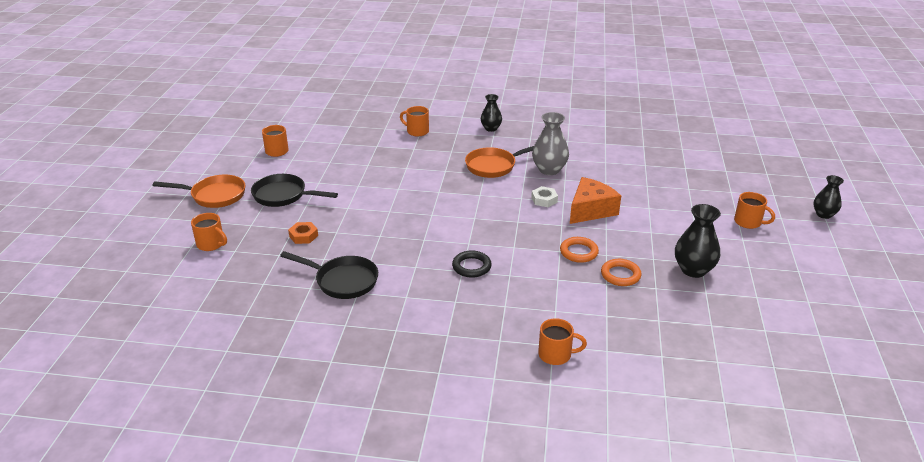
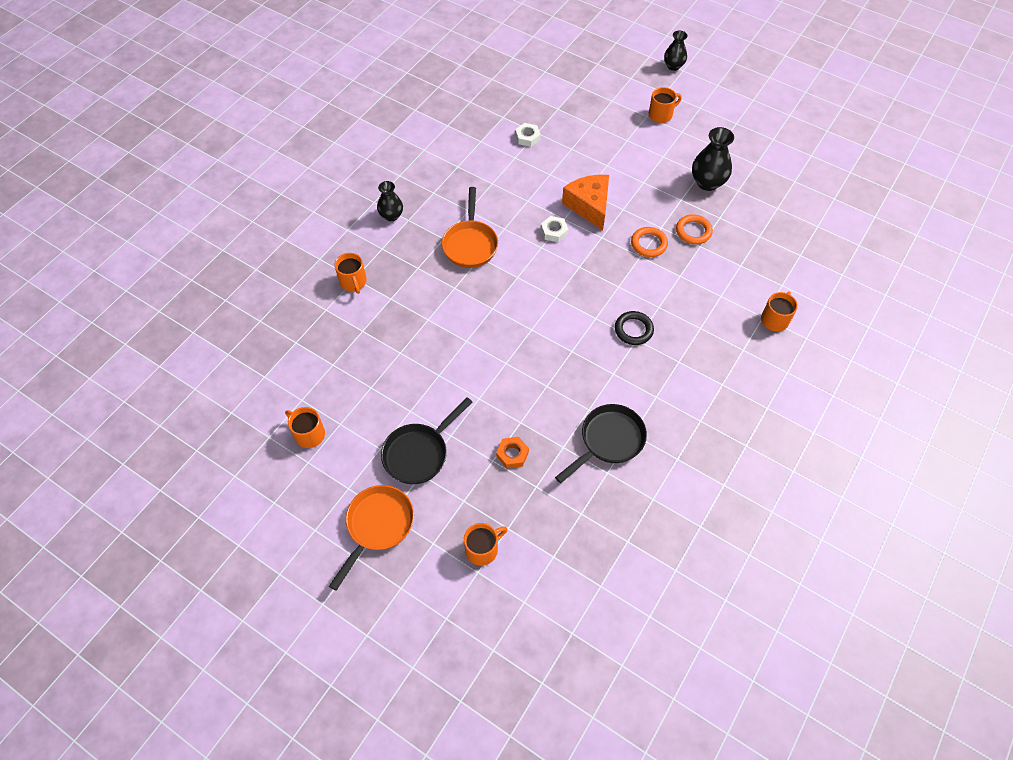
camera: 65 degrees left, 25 degrees up
orange mug [400,106,429,136] -> orange mug turned 75 degrees counterclockwise [334,253,367,294]
grey vase [532,112,569,175] -> none
none -> white nut [515,123,541,147]

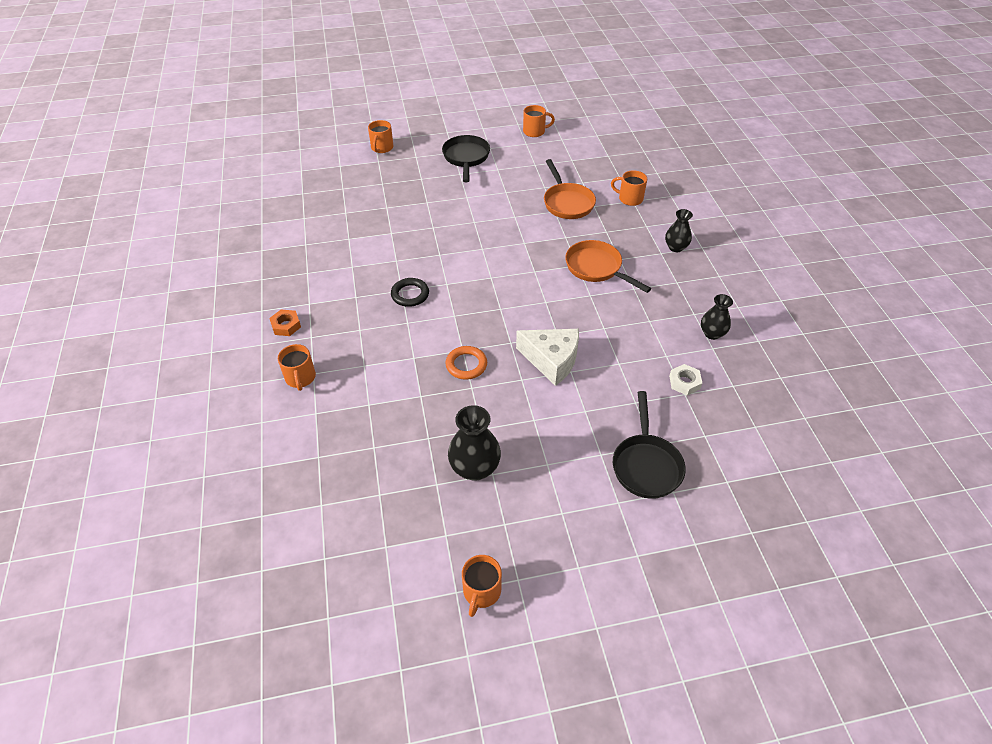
camera: 135 degrees right, 10 degrees down
orange pan [329,485,414,591] -> orange pan moved to [544,159,596,219]
orange nut [496,437,529,468] -> orange nut moved to [269,309,301,336]
white nut [541,216,568,242] -> none
black pan [555,404,647,483] -> black pan moved to [613,391,686,499]
orange cheese [562,175,609,231] -> white cheese [516,329,579,386]
orange mug [649,87,682,123] -> orange mug moved to [462,555,502,617]
black vase [664,31,687,71] -> black vase moved to [701,294,733,340]
orange ring [676,214,713,244] -> none

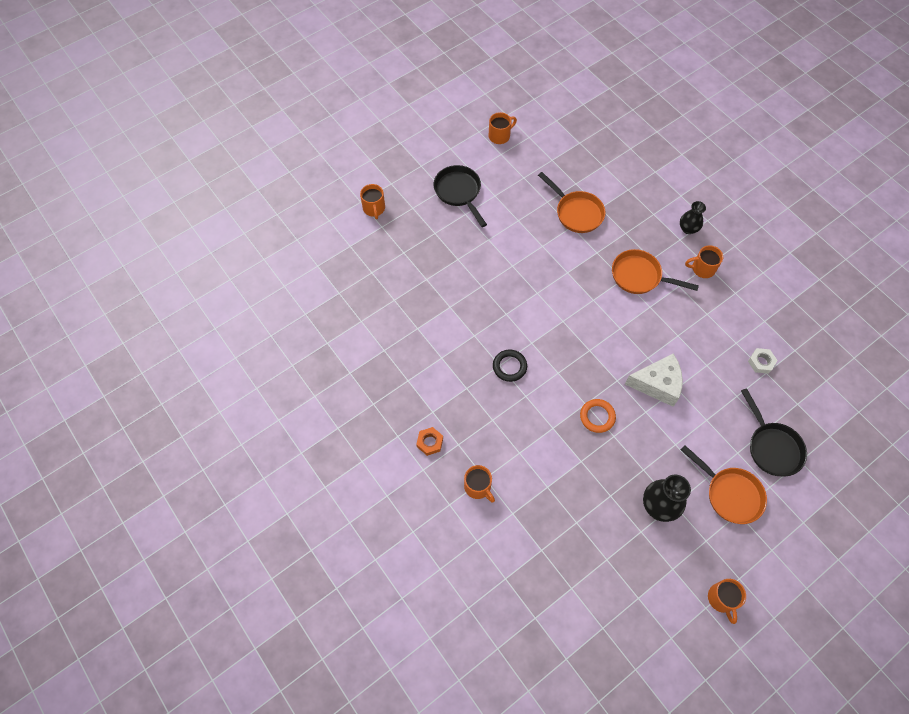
camera: 25 degrees left, 15 degrees up
orange mug [611,170,647,206] -> orange mug moved to [685,245,723,278]
black vase [701,294,733,340] -> none
none -> orange pan [681,445,767,524]

